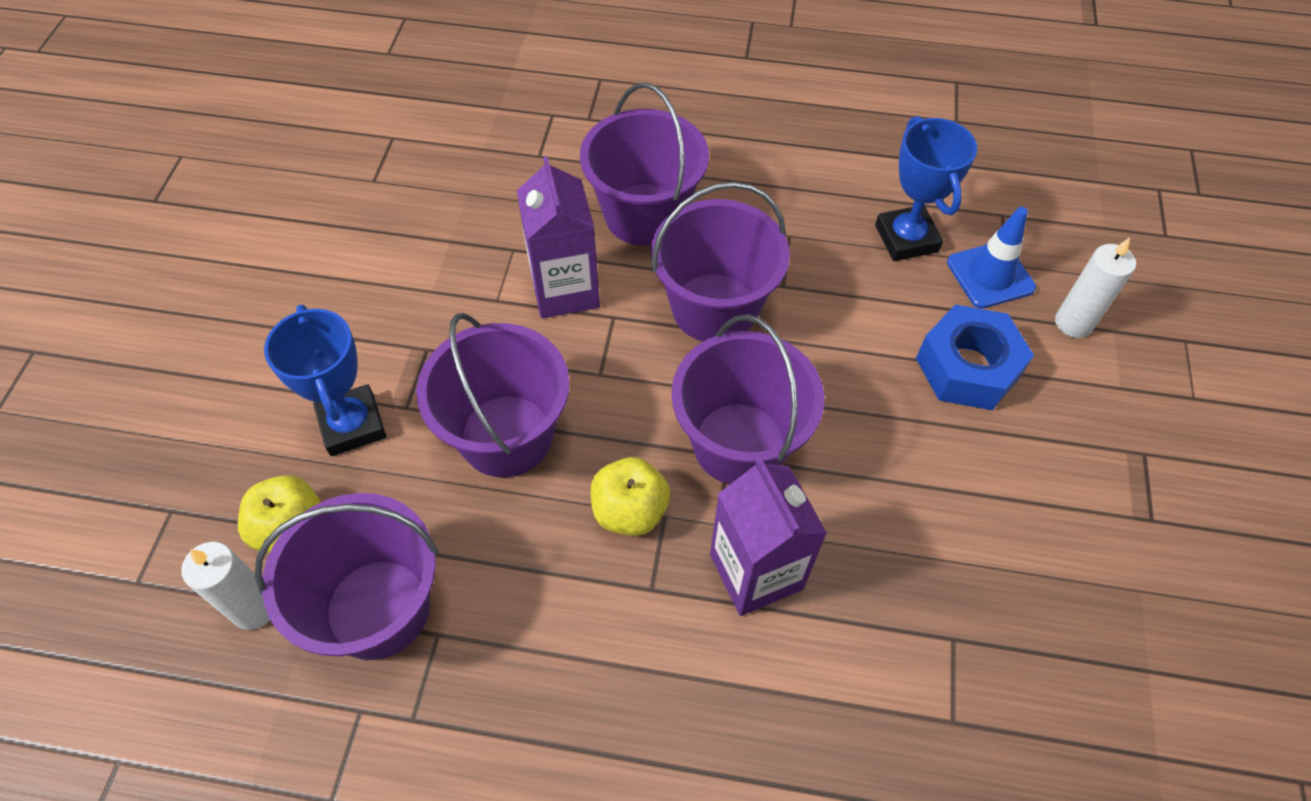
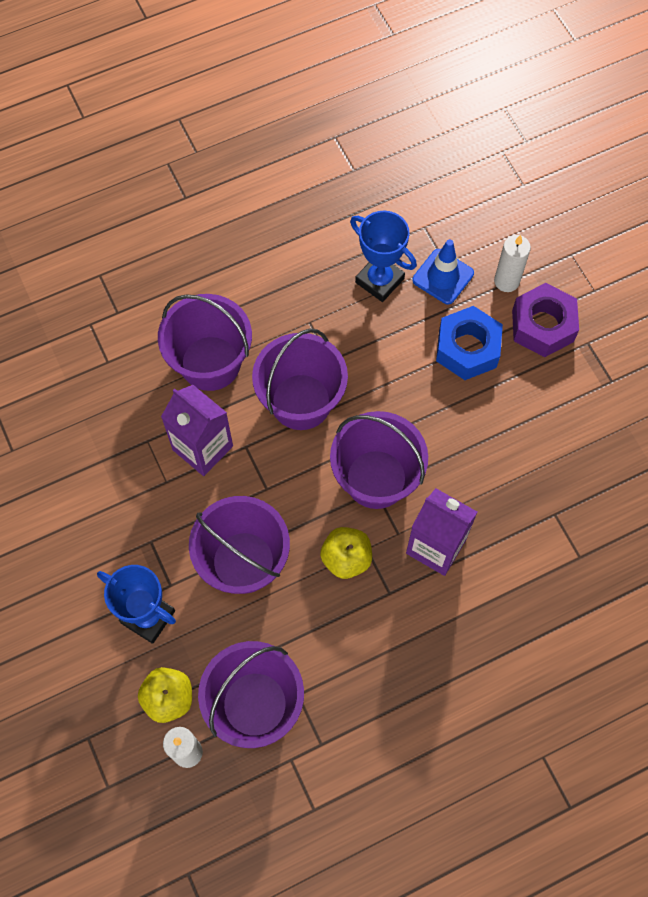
camera: 35 degrees left, 10 degrees up
none -> purple nut [512,283,579,357]

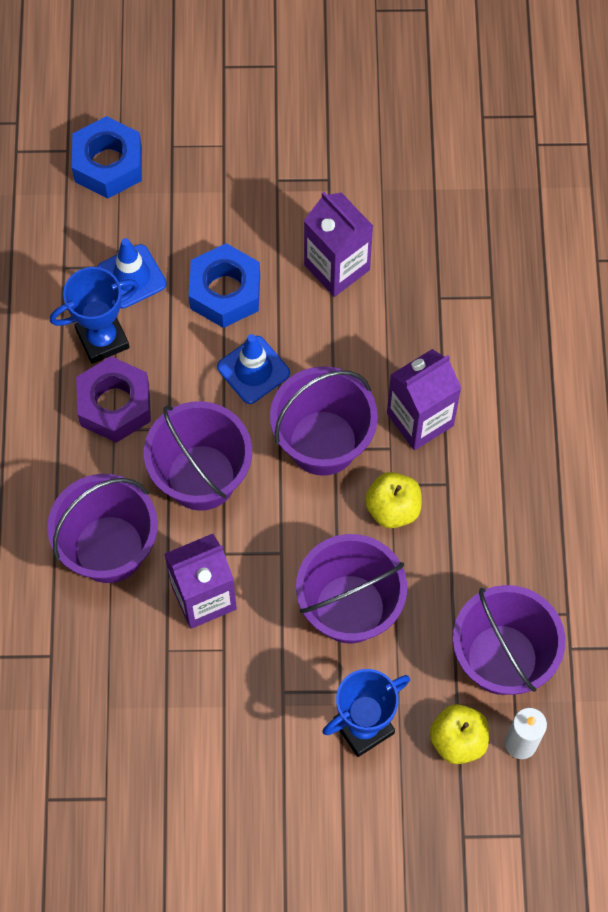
camera: 65 degrees left, 0 degrees up
white candle [494,235,531,292] -> none
purple nut [512,283,579,357] -> purple nut moved to [76,356,151,443]
none -> blue nut [72,116,142,198]
none -> blue traffic cone [217,334,290,404]
none -> purple carton [304,192,373,297]

